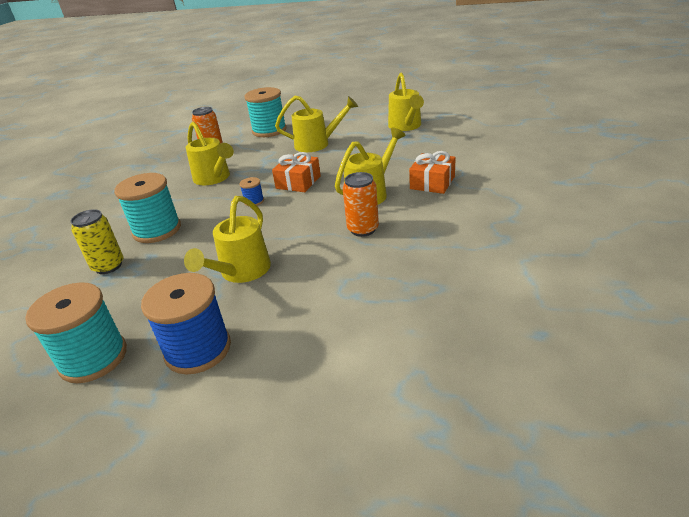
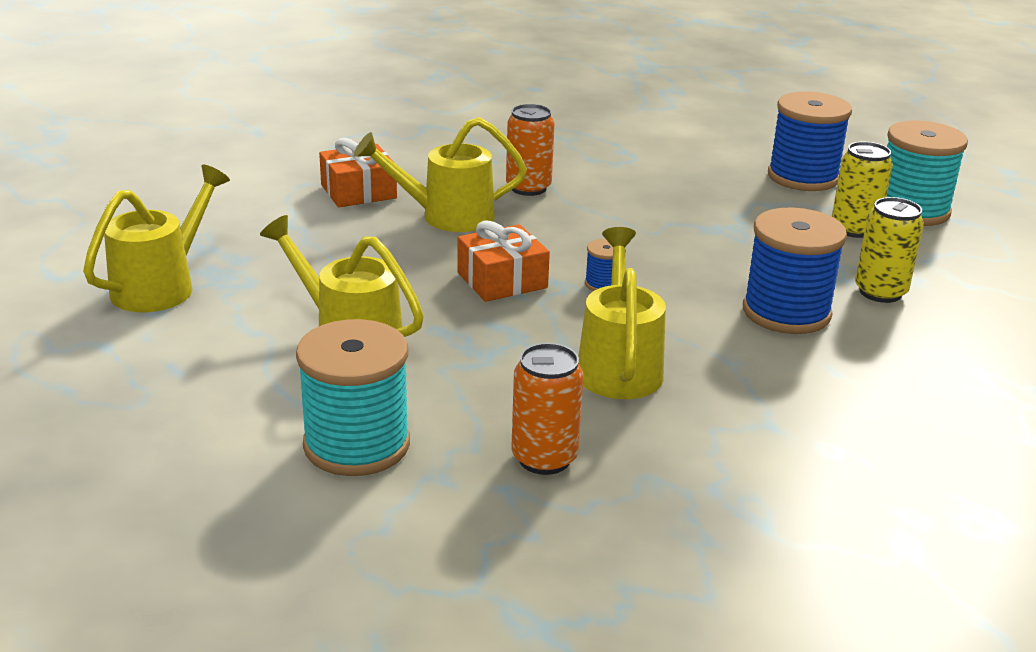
camera: 145 degrees left, 5 degrees down
turquoise spool [114,173,181,243] -> blue spool [743,207,847,334]
yellow watering can [184,196,271,283] -> none
none -> yellow can [832,142,893,238]

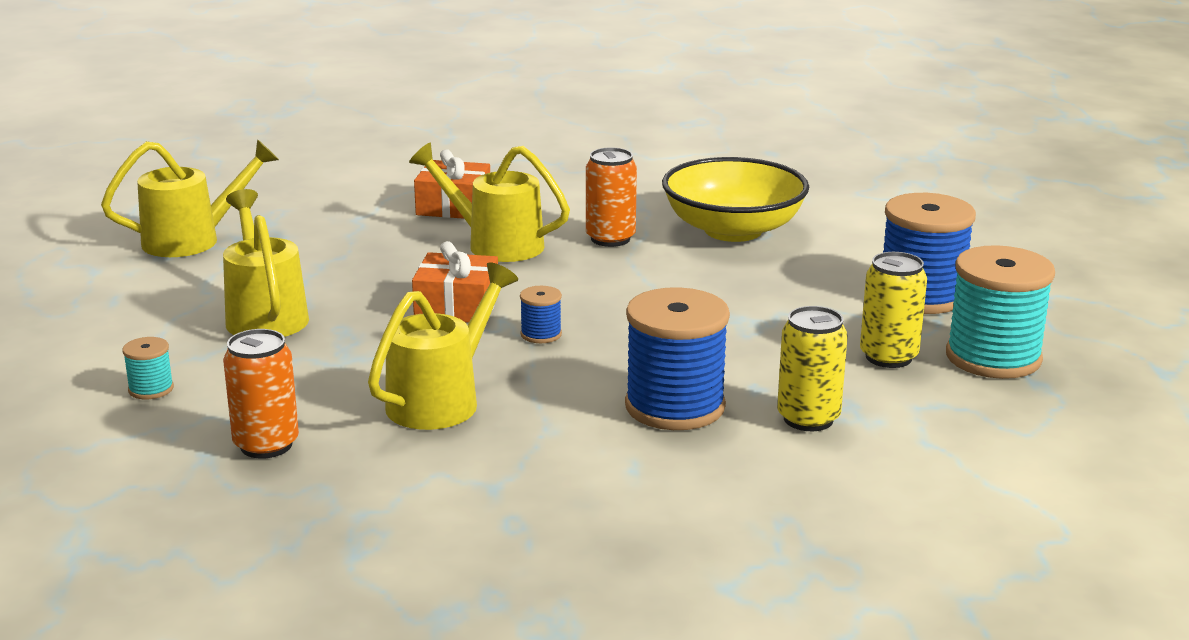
camera: 35 degrees right, 5 degrees down
turquoise spool [296,319,410,476] -> turquoise spool [122,337,174,399], size x0.45
none -> yellow bowl [662,157,809,242]

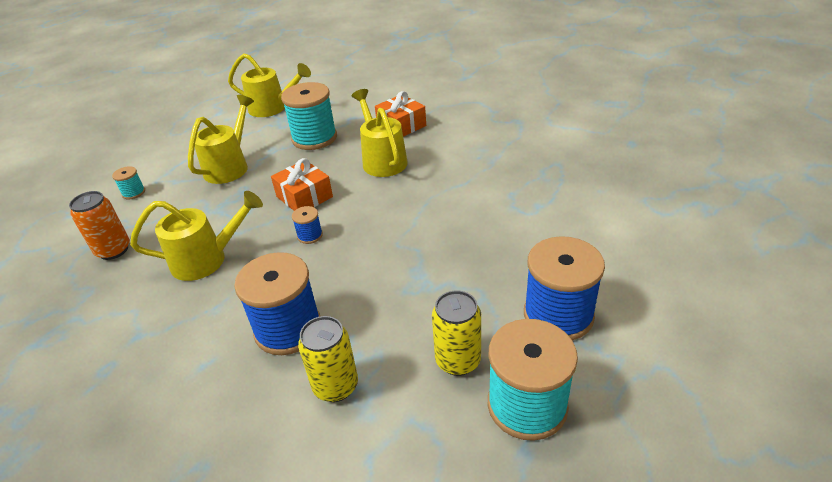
camera: 45 degrees right, 15 degrees up
orange can [586,147,637,247] -> none
yellow bowl [662,157,809,242] -> none
none -> turquoise spool [281,82,337,150]

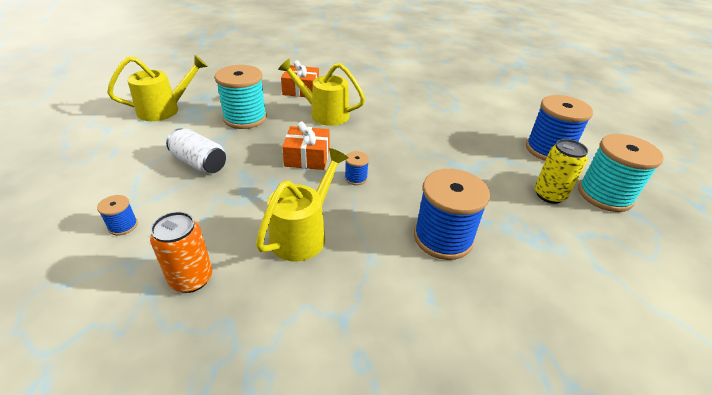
camera: 50 degrees left, 0 degrees up
turquoise spool [112,166,145,199] -> blue spool [97,195,138,235]
yellow watering can [188,95,254,184] -> white can [166,128,226,174]
yellow can [298,316,358,402] -> none

